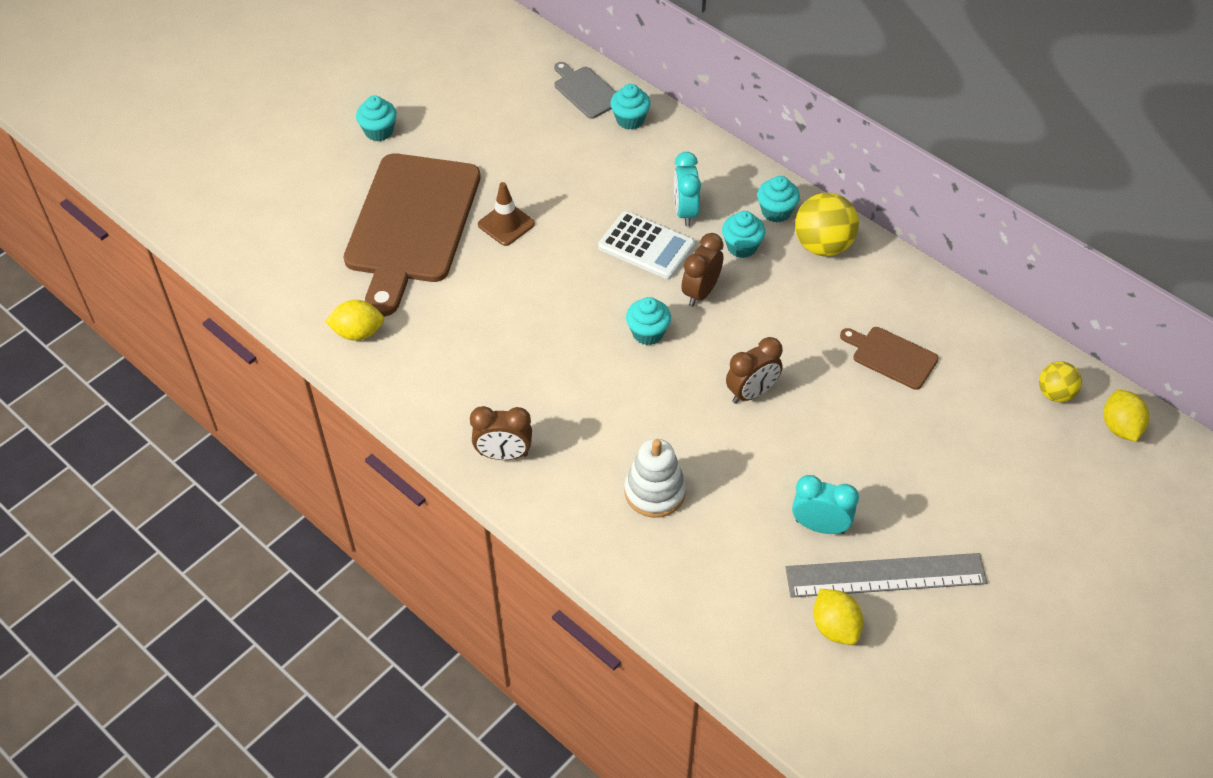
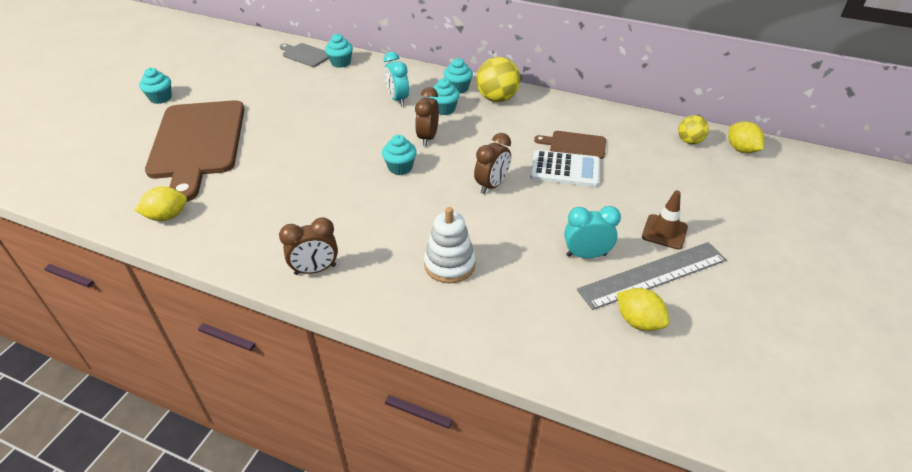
camera: 20 degrees left, 10 degrees down
brown traffic cone [478,182,535,246] -> brown traffic cone moved to [642,190,688,249]
white calculator [598,211,695,279] -> white calculator moved to [530,150,600,187]

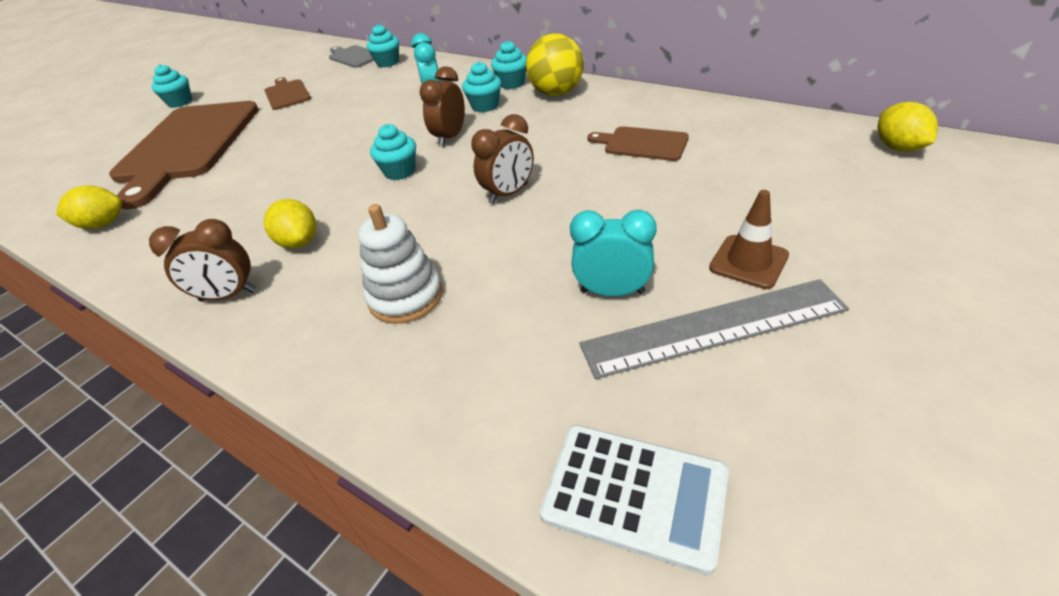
camera: 15 degrees right, 0 degrees up
white calculator [530,150,600,187] -> white calculator moved to [540,425,729,575]
yellow lemon [617,288,669,331] -> yellow lemon moved to [264,199,316,249]
yellow ball [678,115,709,144] -> none
none -> brown cutting board [264,77,311,110]

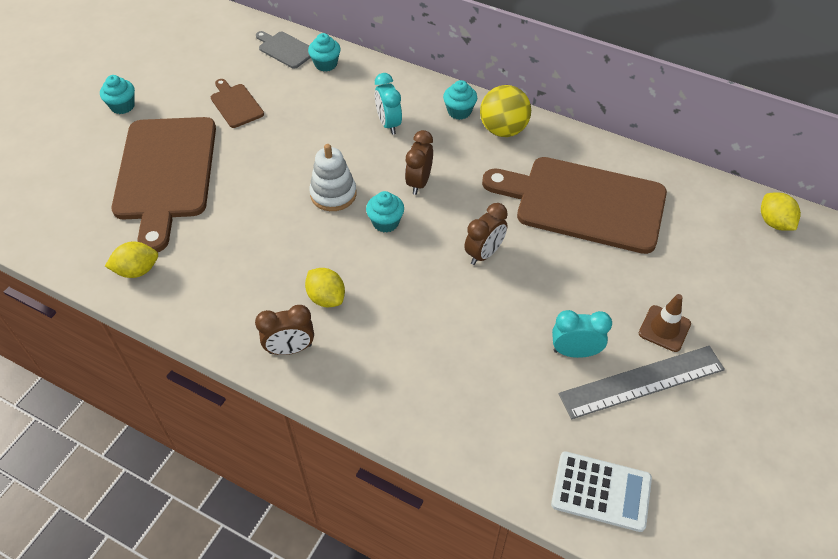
camera: 10 degrees left, 10 degrees up
white stacking toy [358,204,443,324] -> white stacking toy moved to [309,144,357,211]
turquoise cupcake [462,62,501,112] -> none
brown cutting board [587,126,689,161] -> brown cutting board [482,157,667,254], size x2.27

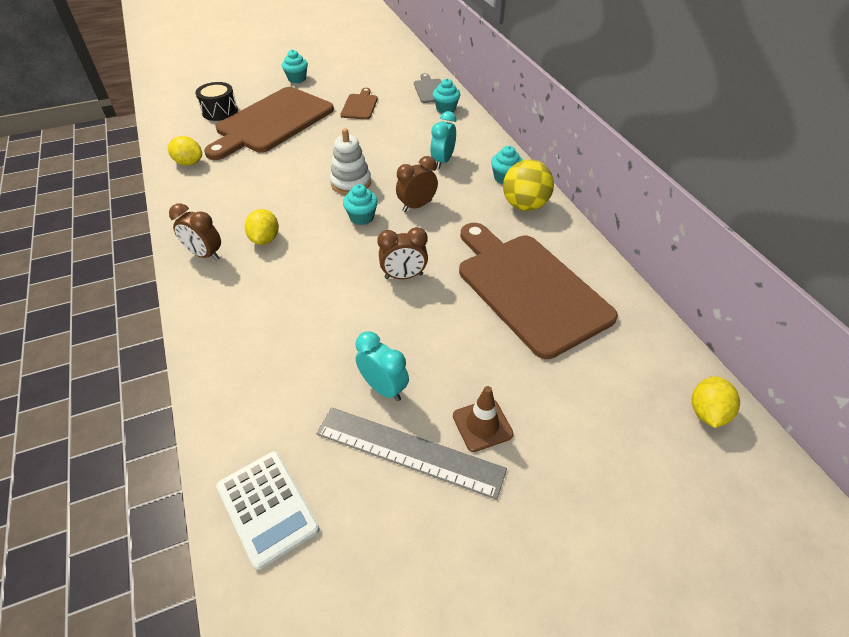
camera: 40 degrees right, 5 degrees down
none -> black drum [195,82,238,121]

